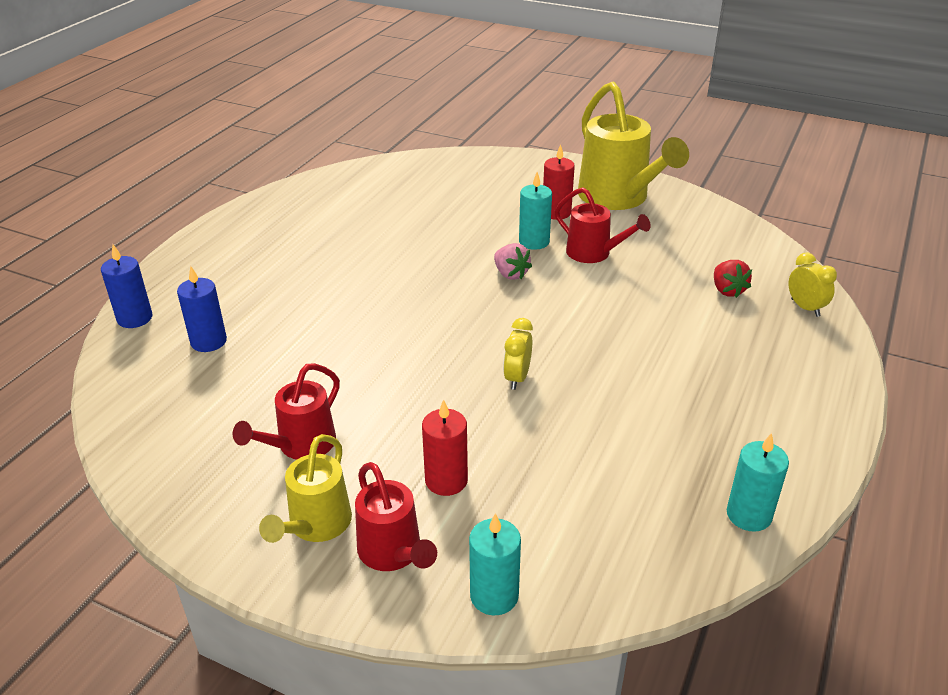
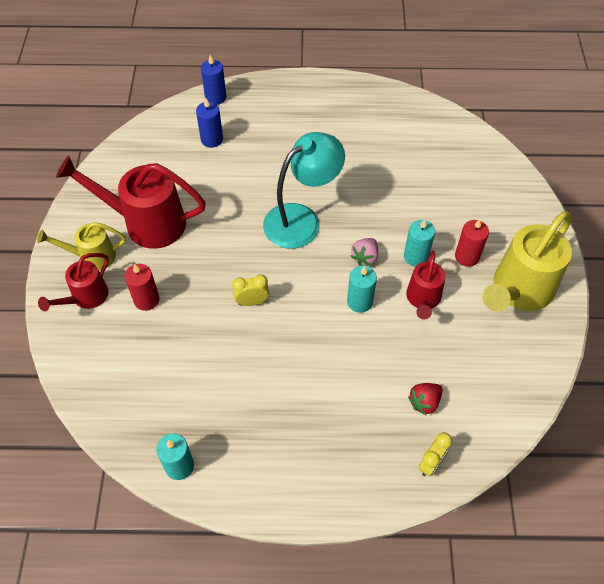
camera: 65 degrees right, 20 degrees up
red watering can [233,363,340,460] -> red watering can [56,156,206,249], size x1.77
turquoise candle [469,513,521,615] -> turquoise candle moved to [347,266,377,313]
none -> turquoise lamp [263,132,345,249]

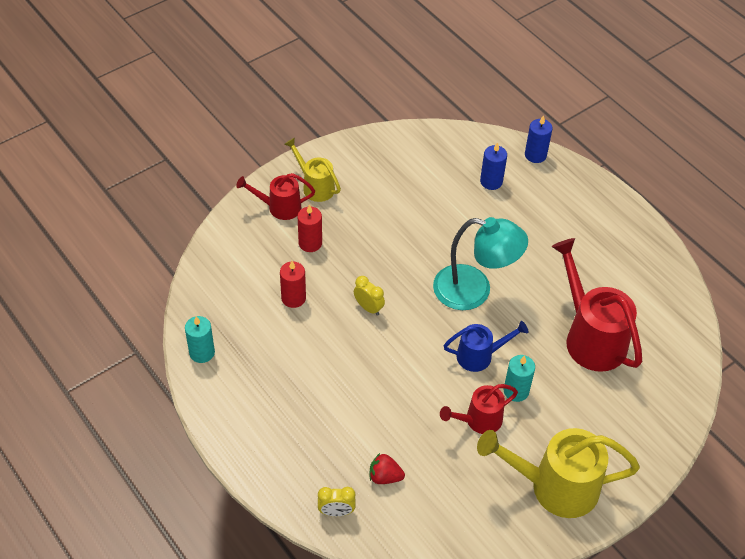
camera: 50 degrees right, 5 degrees down
red watering can [56,156,206,249] -> red watering can moved to [551,238,642,372]
turquoise candle [347,266,377,313] -> none
pink strawberry [351,238,378,266] -> blue watering can [444,321,528,372]
red candle [455,219,489,267] -> red candle moved to [280,261,306,308]

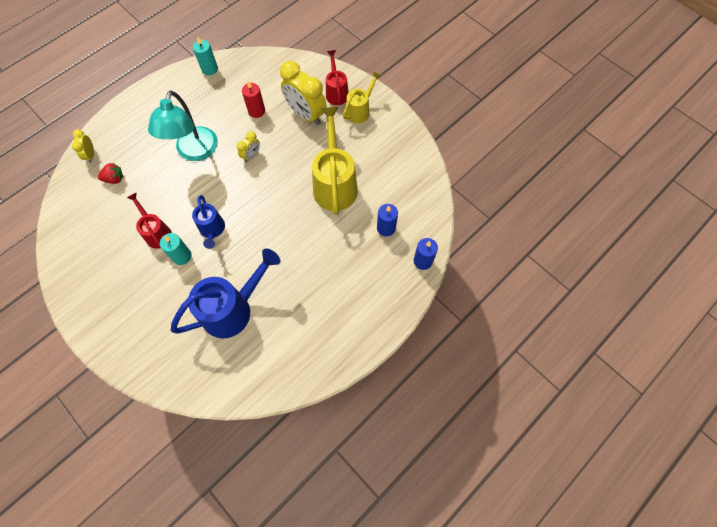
camera: 85 degrees right, 15 degrees up
red candle [297,205,322,252] -> yellow clock [280,61,327,125]
red strawberry [370,453,405,484] -> red strawberry turned 75 degrees clockwise [98,163,124,184]
turquoise lamp [433,217,528,310] -> turquoise lamp moved to [148,90,218,161]
yellow watering can [477,428,640,518] -> yellow watering can moved to [312,107,358,215]
red watering can [551,238,642,372] -> blue watering can [171,249,280,338]

